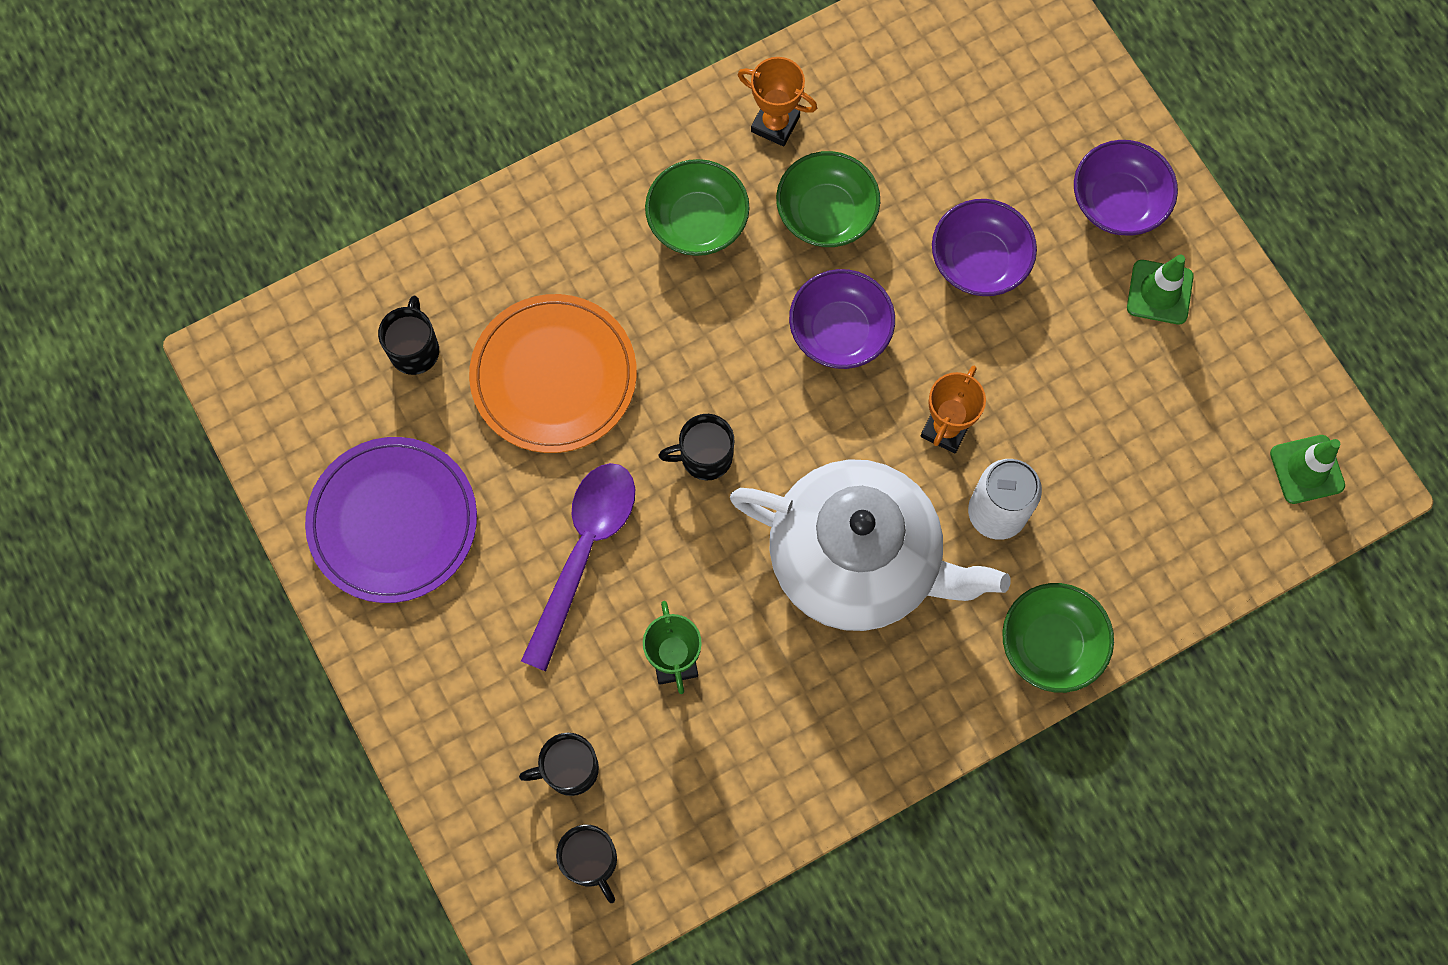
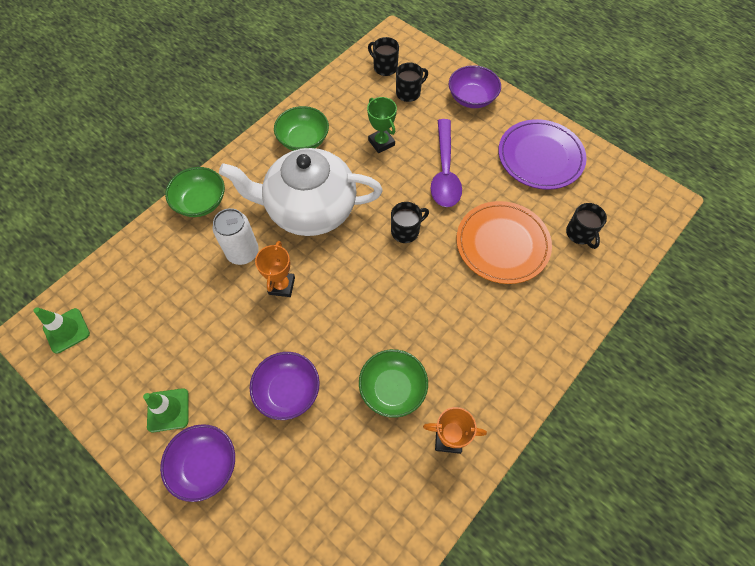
camera: 160 degrees right, 10 degrees down
green bowl [645,159,750,256] -> green bowl moved to [274,106,329,151]
purple bowl [789,269,895,369] -> purple bowl moved to [449,65,501,108]

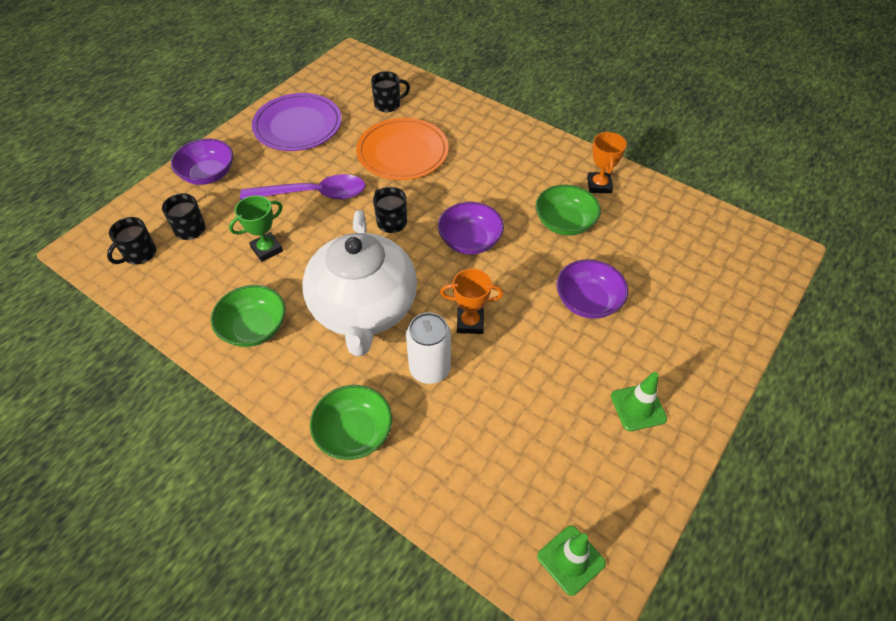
camera: 95 degrees left, 10 degrees down
purple bowl [160,424,235,502] -> purple bowl moved to [438,202,504,254]

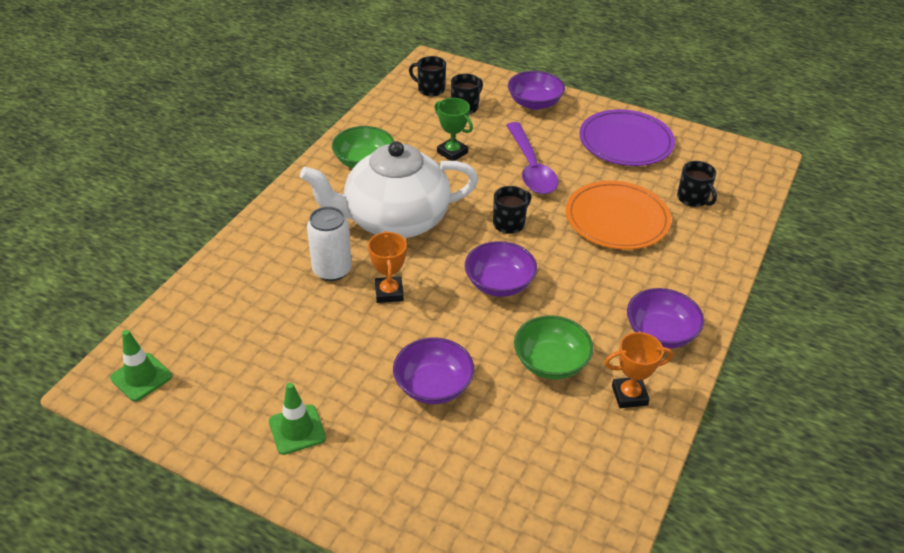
camera: 80 degrees right, 10 degrees down
green bowl [310,385,392,460] -> none
none -> purple bowl [627,288,704,349]

